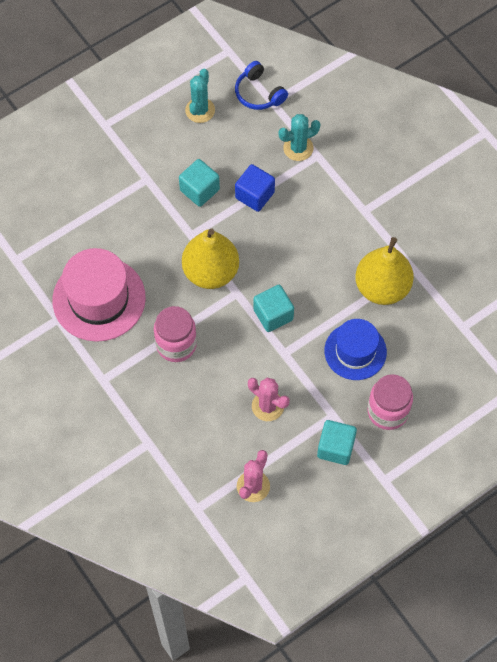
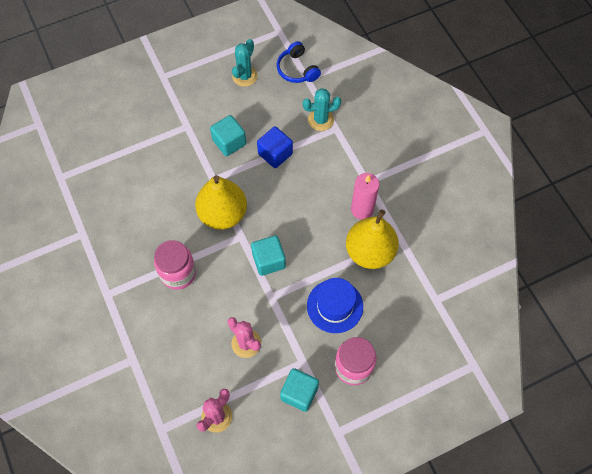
camera: 10 degrees right, 0 degrees up
pink hat [52,248,146,342] -> none
none -> pink candle [351,173,379,220]

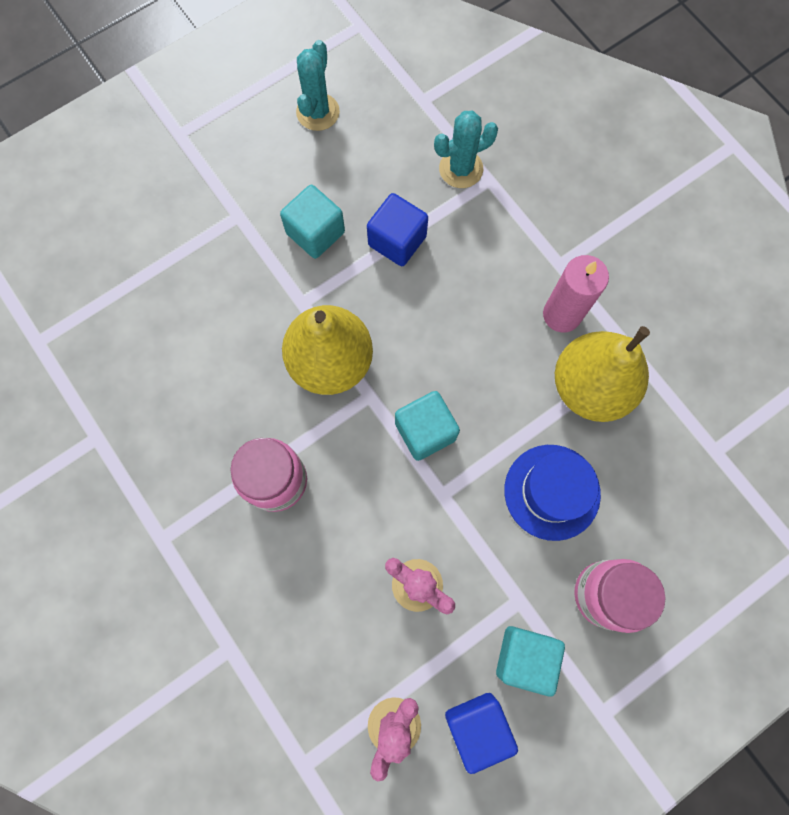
camera: 10 degrees left, 10 degrees up
blue headphones [276,41,321,83] -> none
none -> blue cube [445,693,518,774]

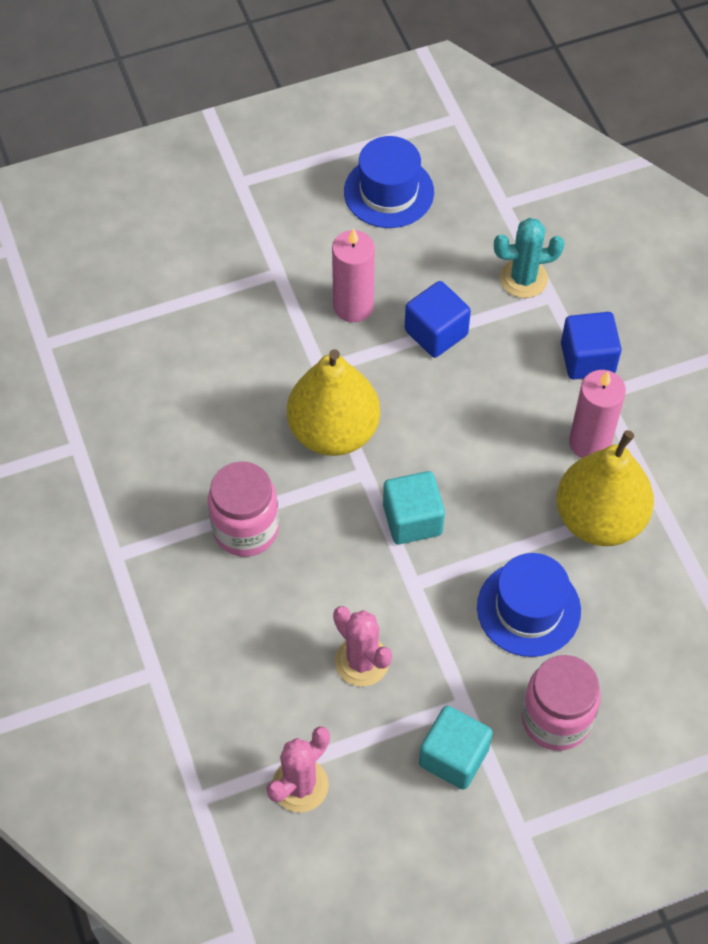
camera: 15 degrees right, 15 degrees down
turquoise cube [280,185,345,259] -> pink candle [332,228,375,322]
turquoise cactus [296,40,340,131] -> blue hat [344,136,434,228]
blue cube [445,693,518,774] -> blue cube moved to [561,312,621,380]

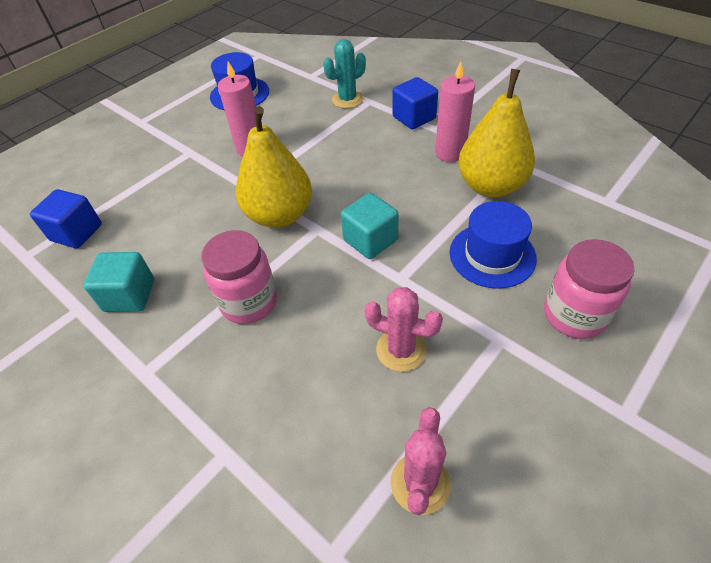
camera: 25 degrees left, 10 degrees down
blue cube [405,281,471,358] -> blue cube moved to [30,189,102,248]
turquoise cube [419,706,493,790] -> turquoise cube moved to [83,252,154,312]

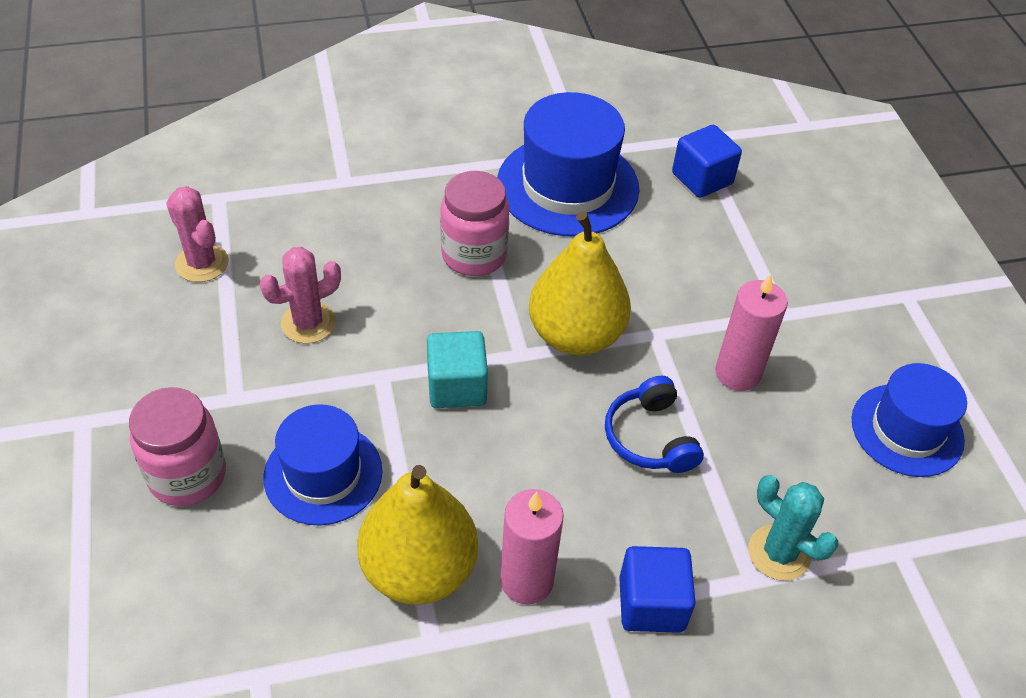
camera: 120 degrees right, 0 degrees up
turquoise cube [83,252,154,312] -> blue hat [497,92,640,236]
turquoise cactus [323,39,366,109] -> turquoise cactus turned 45 degrees counterclockwise [749,475,838,581]
none -> blue headphones [605,376,704,473]

